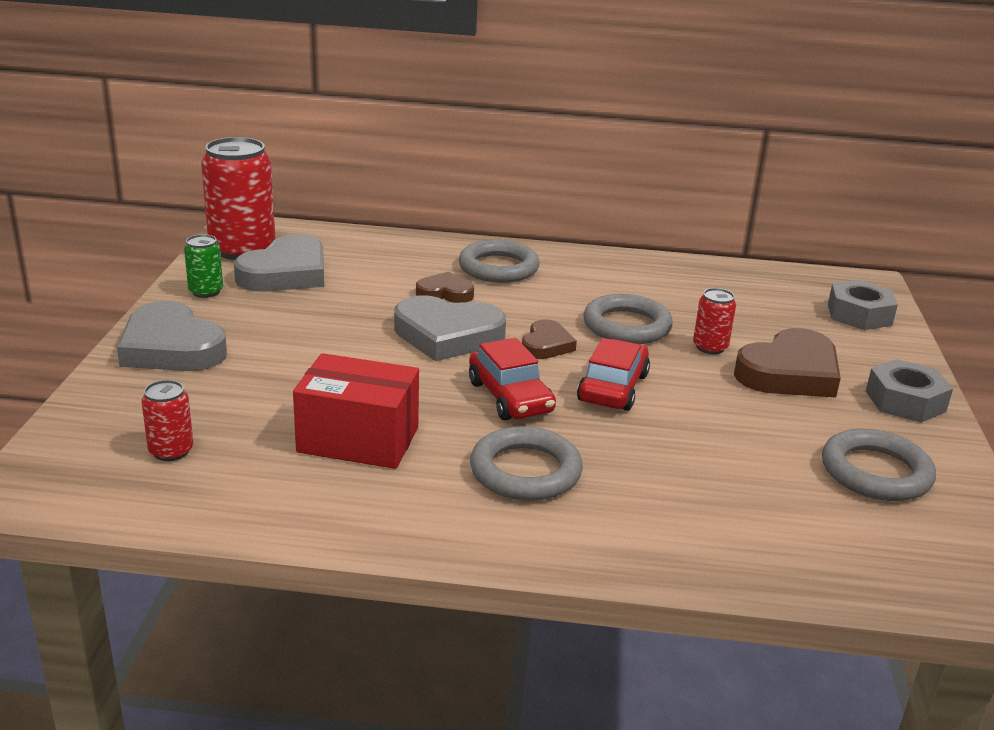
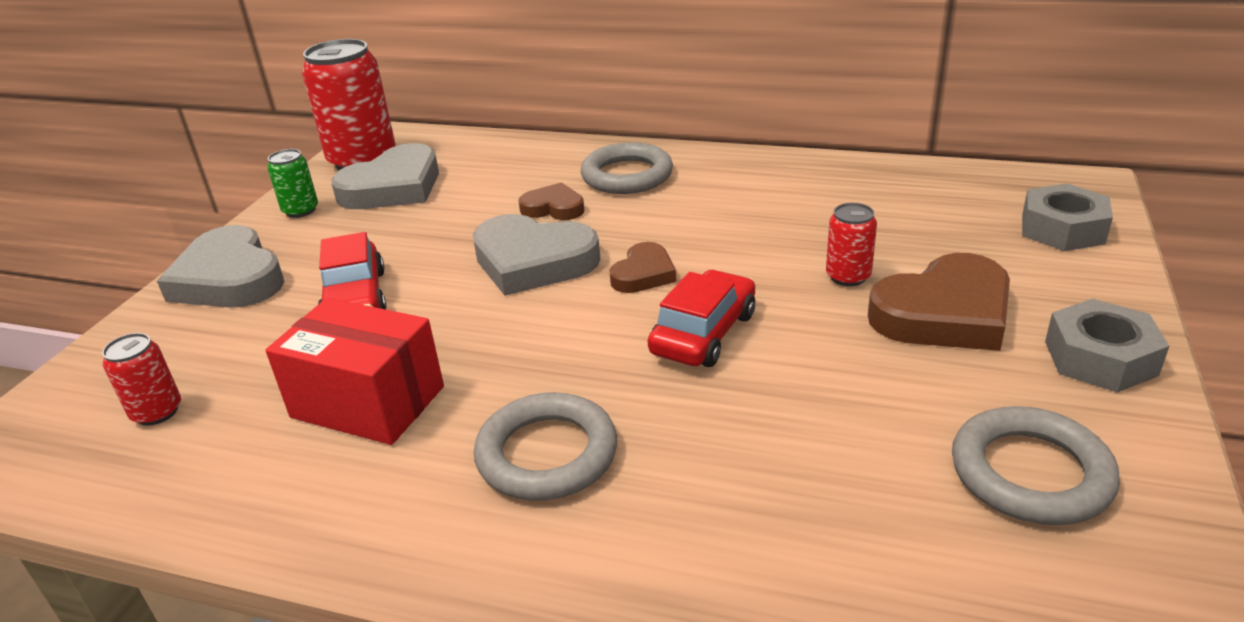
camera: 15 degrees right, 5 degrees up
red car [469,338,556,420] -> red car moved to [318,232,387,310]
grey ring [583,294,673,344] -> none

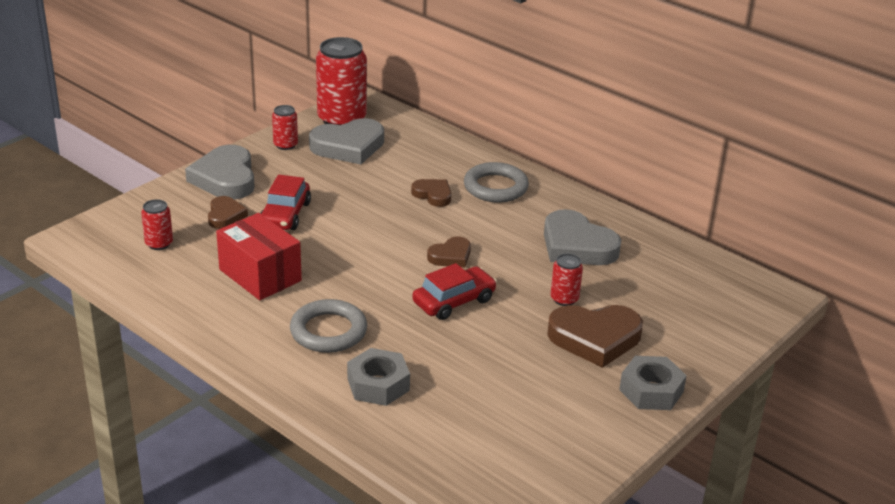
camera: 20 degrees right, 0 degrees up
green can [267,149,318,218] -> red can [272,105,298,150]
grey heart [473,214,600,296] -> grey heart moved to [544,209,621,265]
grey ring [952,406,1120,525] -> none
grey nut [1022,183,1113,251] -> grey nut moved to [347,348,410,406]
none -> brown heart [208,196,248,229]

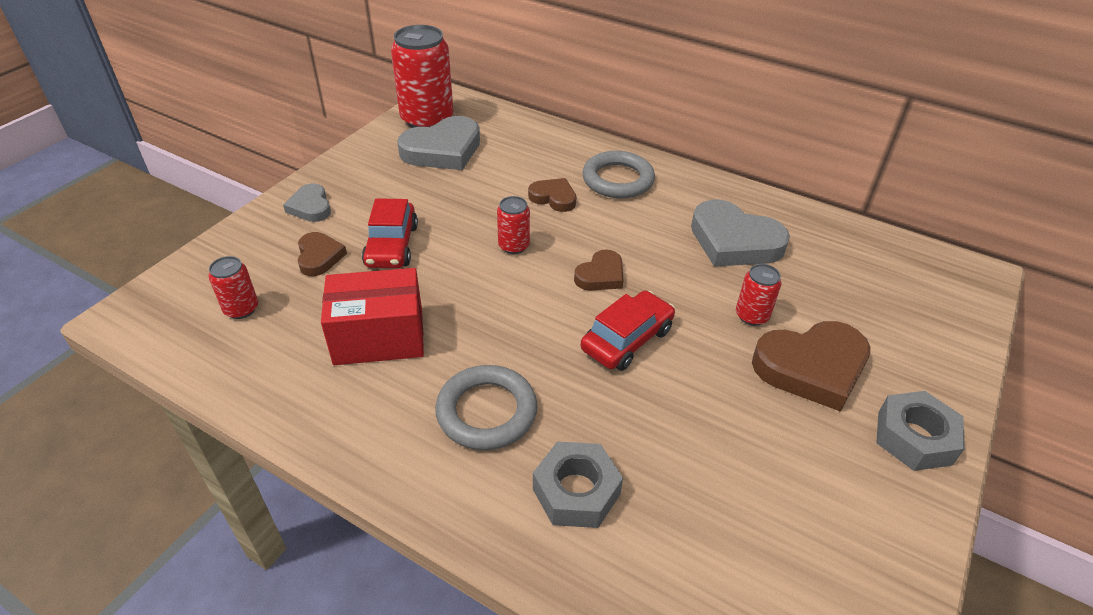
camera: 10 degrees left, 10 degrees up
grey heart [185,145,255,200] -> grey heart [283,183,331,222], size x0.55
red box [216,213,302,300] -> red box turned 45 degrees counterclockwise [321,268,424,365]
red can [272,105,298,150] -> red can moved to [497,196,530,254]

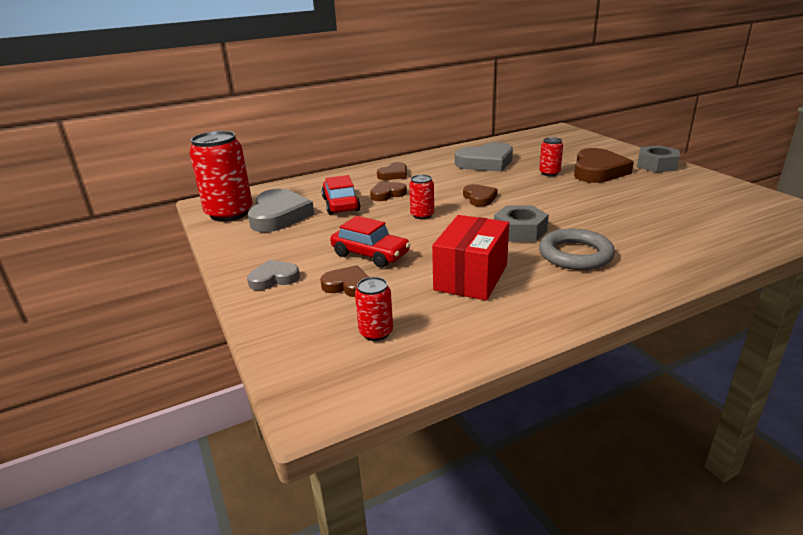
camera: 55 degrees left, 15 degrees down
grey heart [283,183,331,222] -> grey heart turned 150 degrees clockwise [247,260,300,290]
grey nut [533,441,623,528] -> grey nut moved to [494,205,549,242]
red car [581,291,675,371] -> red car moved to [322,175,361,215]
grey ring [582,151,655,198] -> brown heart [377,162,407,180]

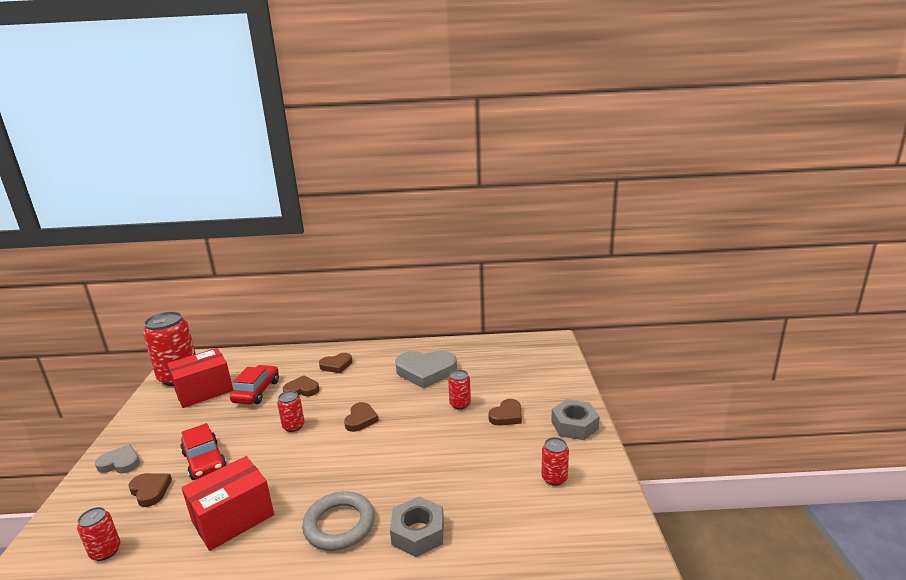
camera: 25 degrees right, 5 degrees down
grey heart [248,189,314,232] -> red box [167,348,233,408]
grey nut [494,205,549,242] -> grey nut moved to [390,497,444,557]
brown heart [574,148,634,183] -> brown heart [488,399,522,426], size x0.55
none -> red can [542,437,569,486]

